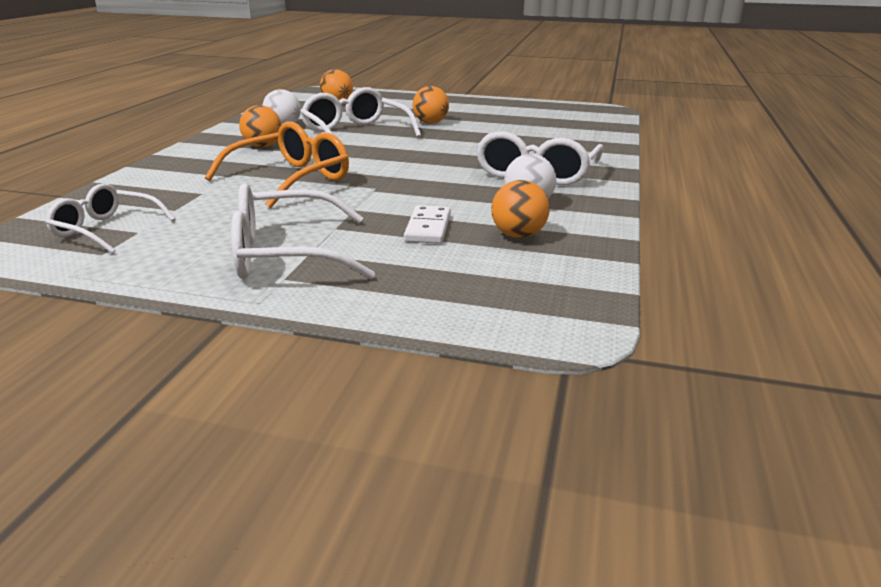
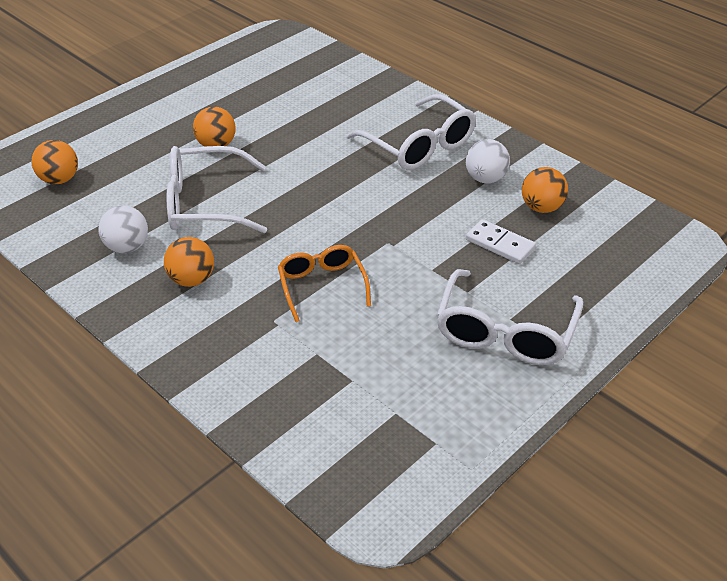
camera: 60 degrees left, 15 degrees up
white glasses [46,183,175,253] -> none
orange glasses [205,121,349,209] -> orange glasses [278,245,371,322], size x0.65

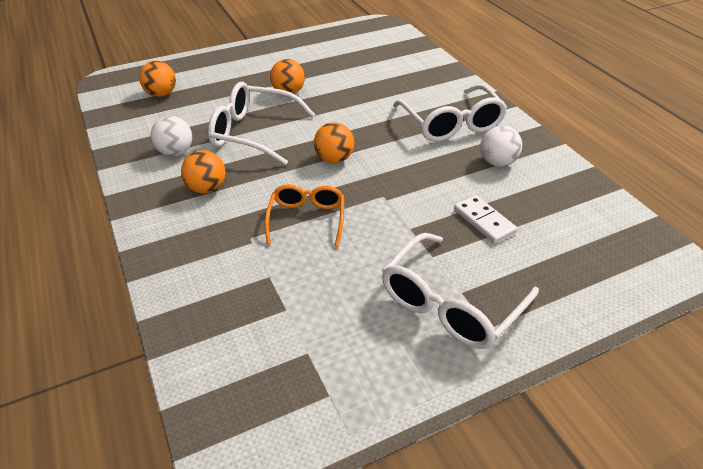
camera: 20 degrees right, 0 degrees up
orange ball [522,167,568,213] -> orange ball moved to [314,122,354,163]

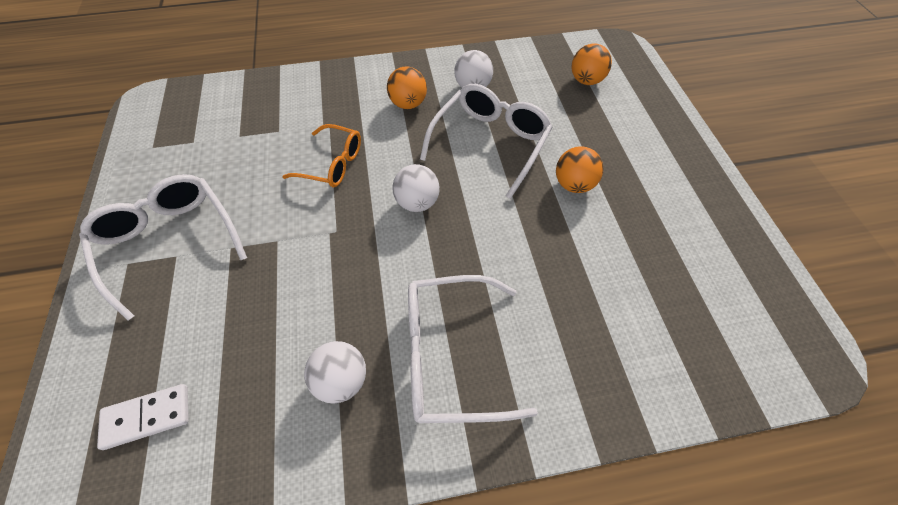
camera: 105 degrees right, 15 degrees up
orange ball [314,122,354,163] -> white ball [392,164,440,212]
white domino [454,195,517,243] -> white domino moved to [97,384,189,450]

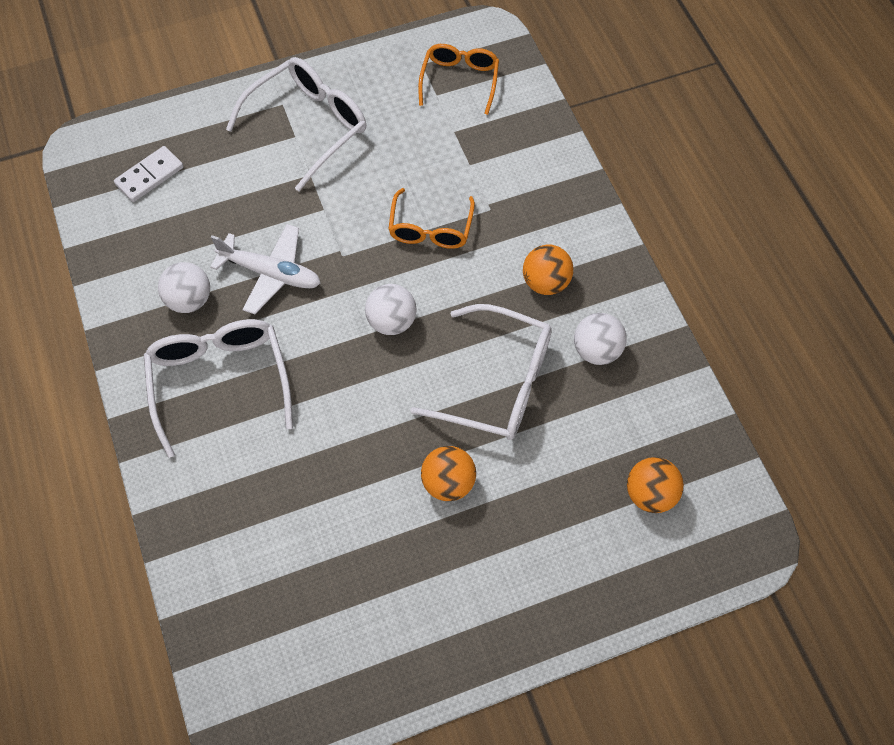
camera: 80 degrees right, 5 degrees up
white domino [97,384,189,450] -> white domino turned 75 degrees clockwise [114,146,184,202]
none -> white plane [210,224,321,314]
none -> orange glasses [418,44,499,115]

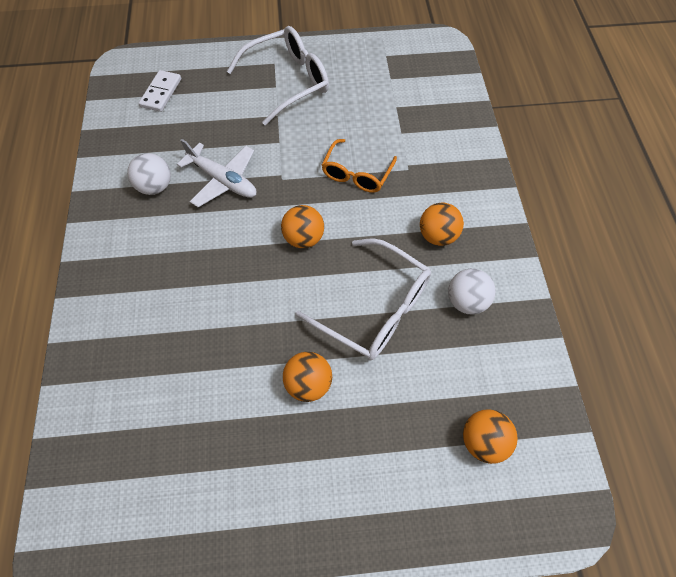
camera: 15 degrees right, 0 degrees up
white domino [114,146,184,202] -> white domino turned 45 degrees counterclockwise [139,70,181,112]
white glasses [144,319,293,458] -> none
white ball [365,284,417,335] -> orange ball [281,205,324,248]
orange glasses [418,44,499,115] -> none

